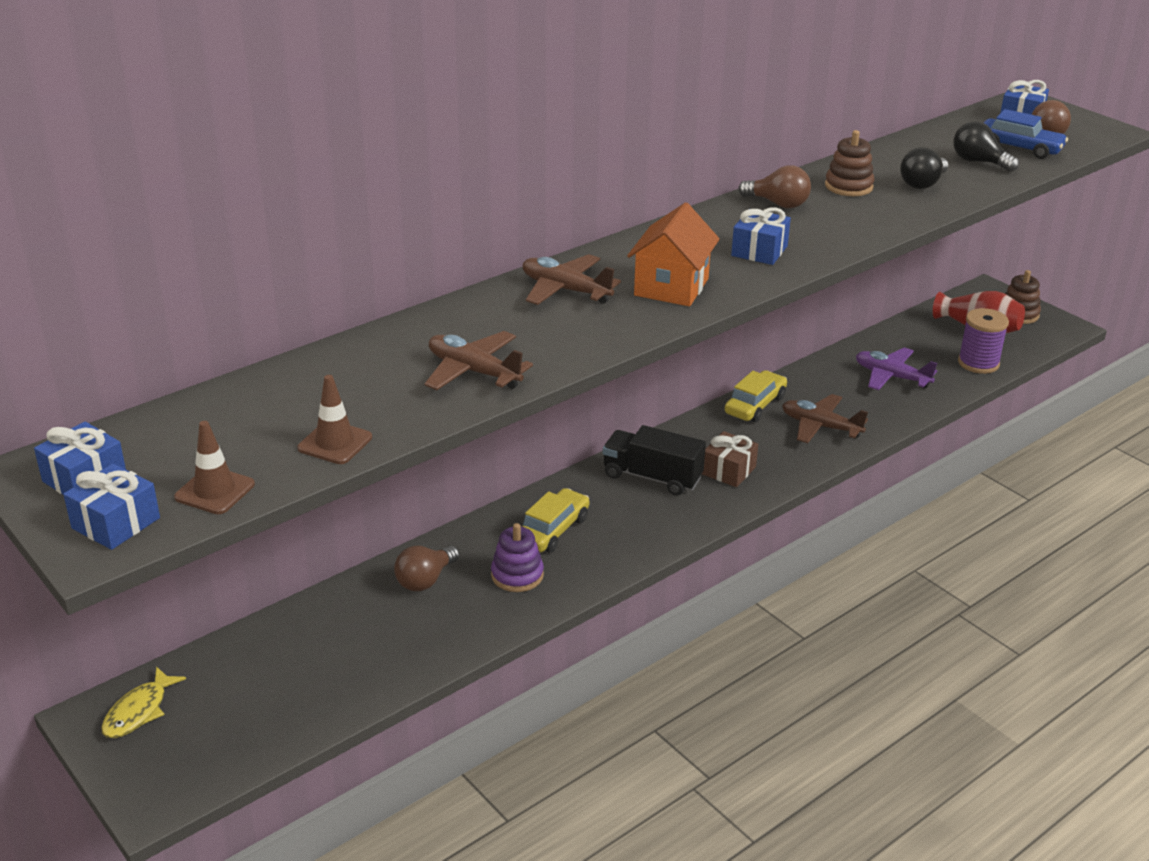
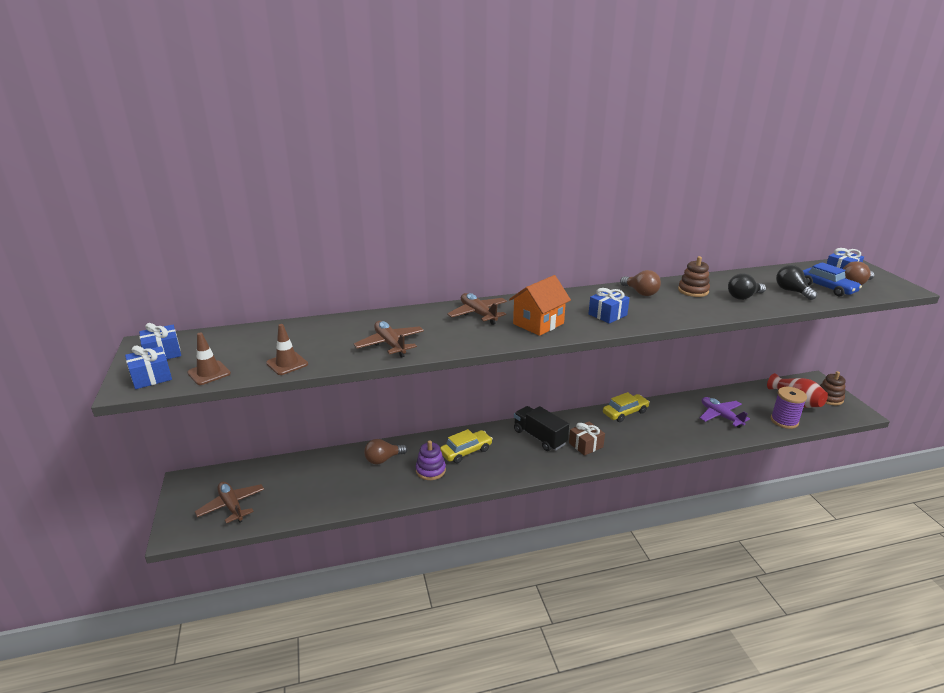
camera: 25 degrees right, 5 degrees down
yellow fish [101,666,186,738] -> none
brown plane [782,394,868,443] -> brown plane moved to [195,482,264,523]

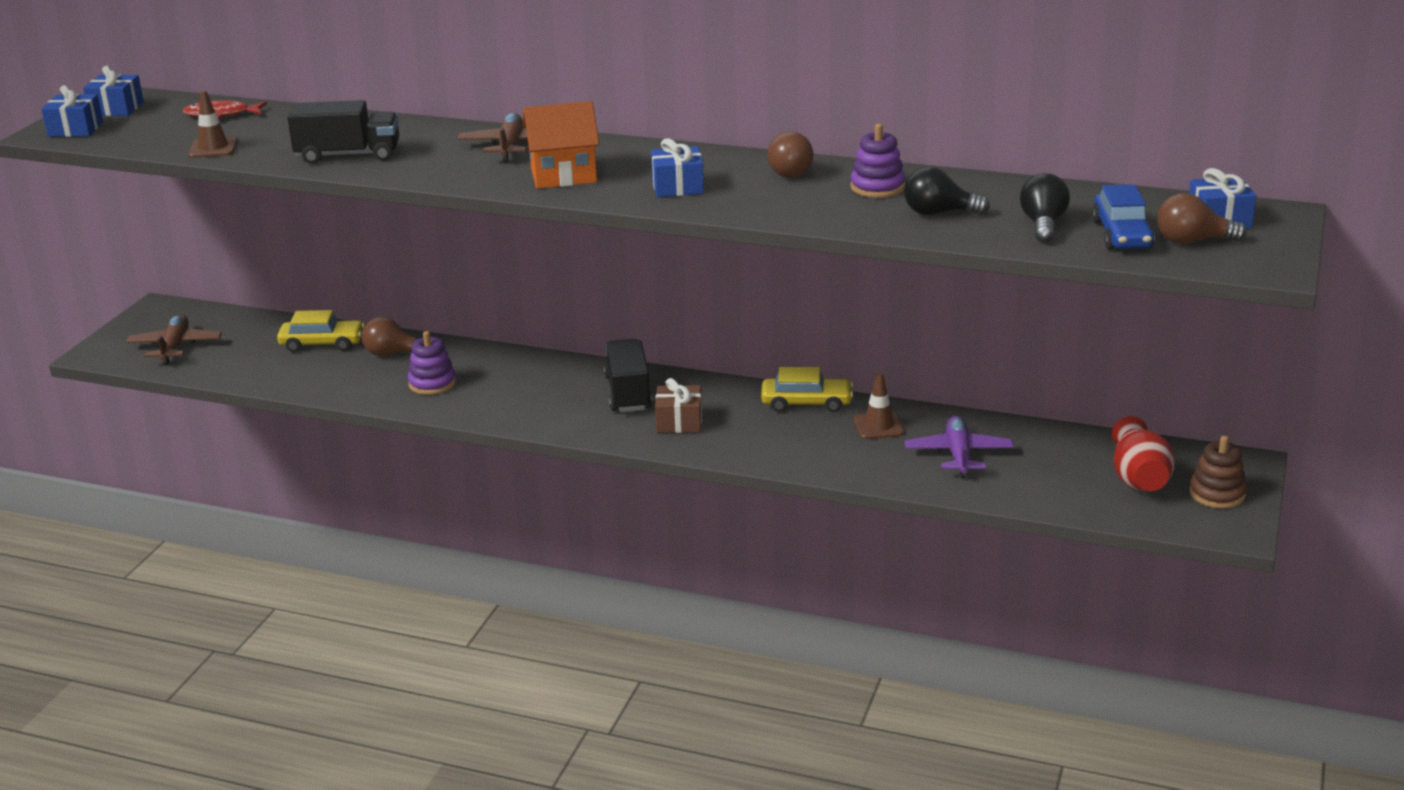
camera: 35 degrees right, 0 degrees up
brown traffic cone [187,333,231,385] -> brown traffic cone moved to [854,372,904,439]
brown plane [354,321,424,358] -> black truck [287,100,399,164]
yellow car [440,429,493,463] -> yellow car moved to [277,310,365,352]
brown stacking toy [678,256,710,297] -> purple stacking toy [850,124,905,198]
purple spool [771,387,807,429] -> none
none -> red fish [183,100,267,119]

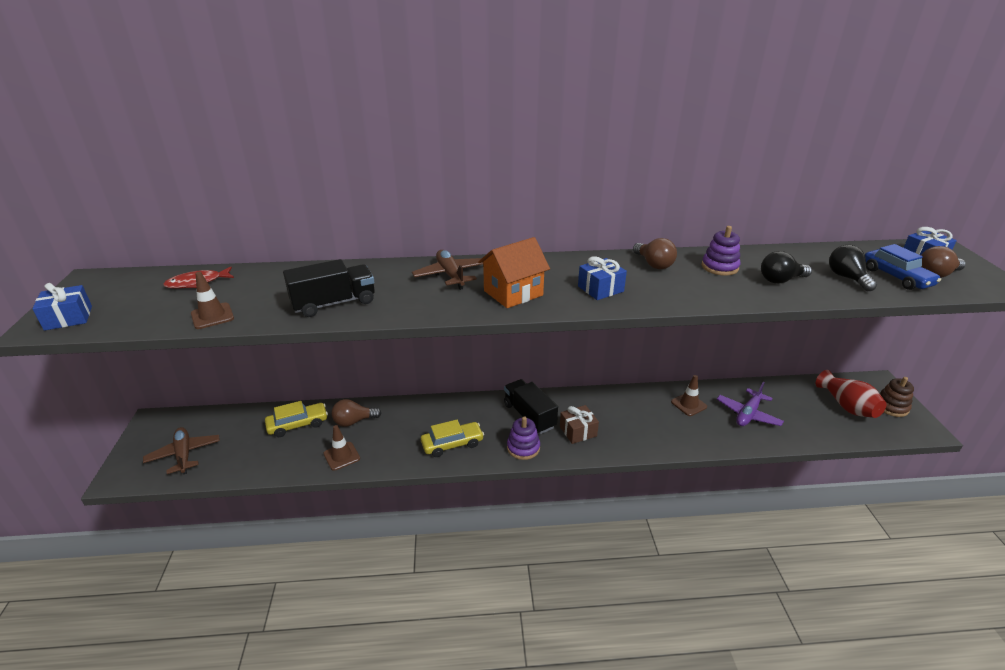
camera: 25 degrees left, 5 degrees up
blue gift [83,66,144,116] -> none
purple stacking toy [408,331,456,395] -> purple stacking toy moved to [507,416,540,460]
yellow car [761,367,853,412] -> yellow car moved to [421,420,484,457]
purple plane [905,416,1014,478] -> purple plane turned 120 degrees counterclockwise [717,381,784,426]
none -> brown traffic cone [324,425,360,471]

